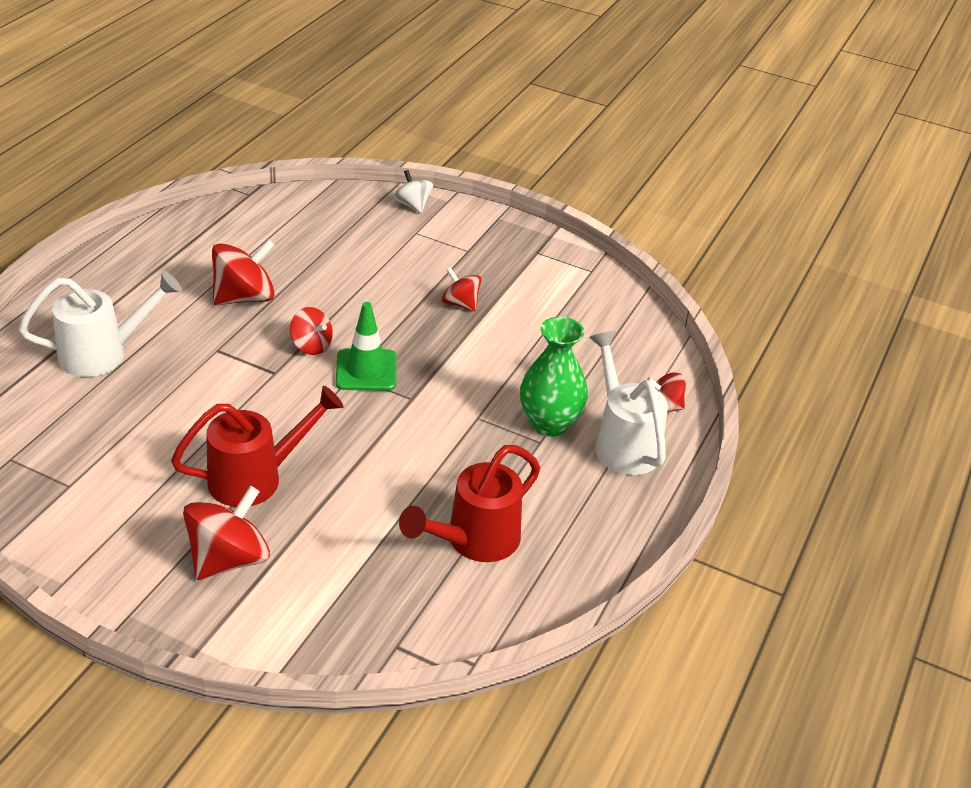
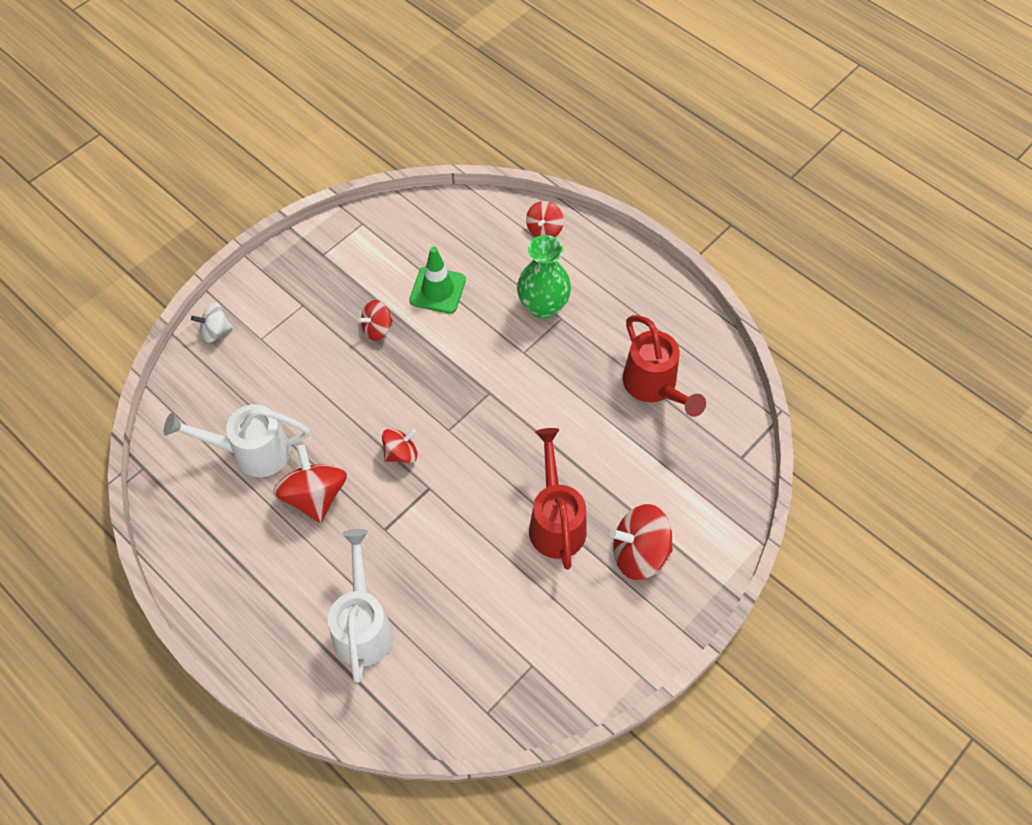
camera: 70 degrees left, 20 degrees up
red spinning top [183,486,270,580] -> red spinning top turned 60 degrees counterclockwise [610,504,673,580]
green traffic cone [336,302,396,391] -> green traffic cone moved to [409,247,466,314]
white watering can [589,331,668,475] -> white watering can moved to [164,404,310,477]

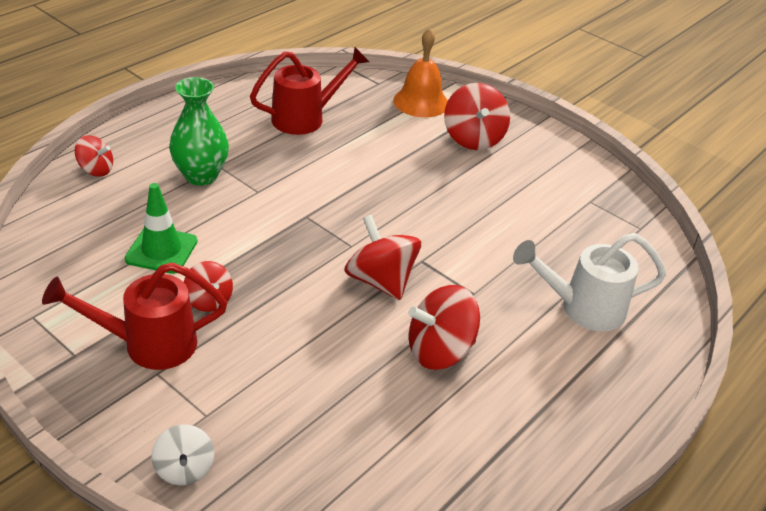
camera: 95 degrees left, 20 degrees down
white watering can [164,404,310,477] -> none
red spinning top [382,428,418,463] -> red spinning top [344,215,421,300], size x1.68
red watering can [529,428,587,570] -> red watering can moved to [42,262,227,370]
none -> orange bell [393,28,448,117]

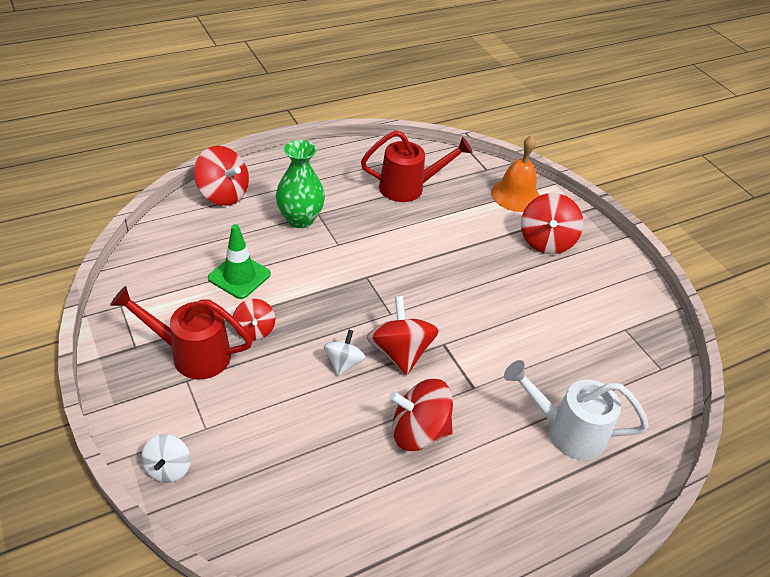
camera: 20 degrees right, 5 degrees up
red spinning top [75,135,113,177] -> red spinning top [194,146,249,206], size x1.68
none -> white spinning top [324,330,366,376]

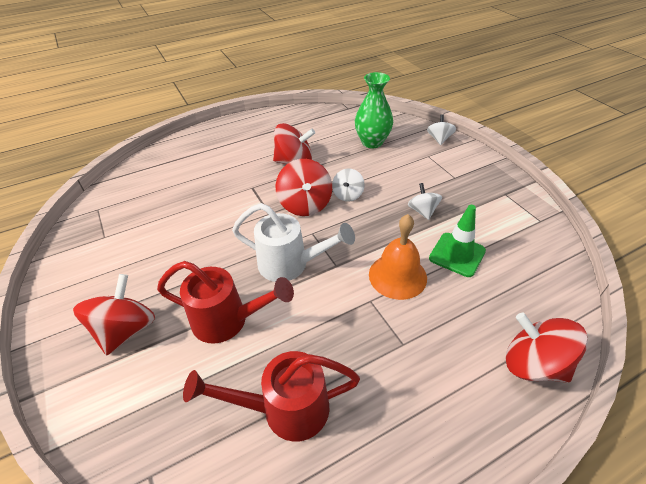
camera: 175 degrees left, 0 degrees up
red watering can [110,286,253,379] -> red watering can moved to [157,261,294,344]
red spinning top [233,299,275,340] -> white spinning top [408,183,442,220]
green vase [276,140,325,228] -> green vase moved to [355,72,393,148]
orange bell [491,135,540,212] -> orange bell moved to [369,214,427,300]
white watering can [504,360,649,460] -> white watering can moved to [232,203,355,282]

